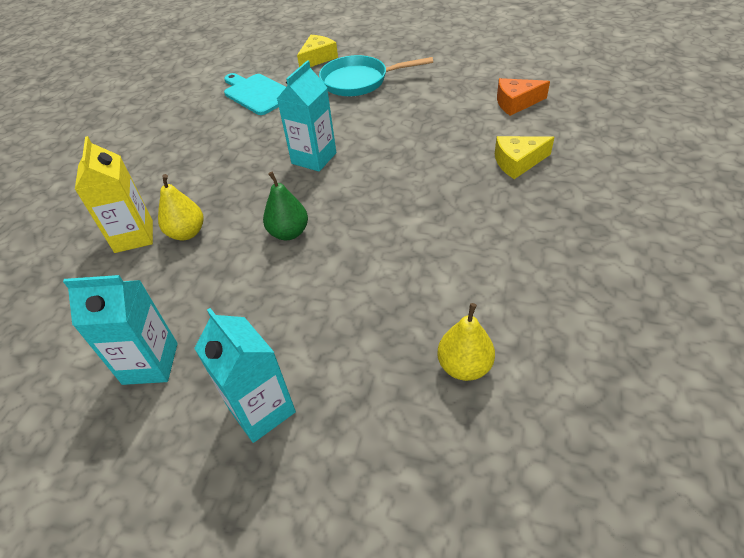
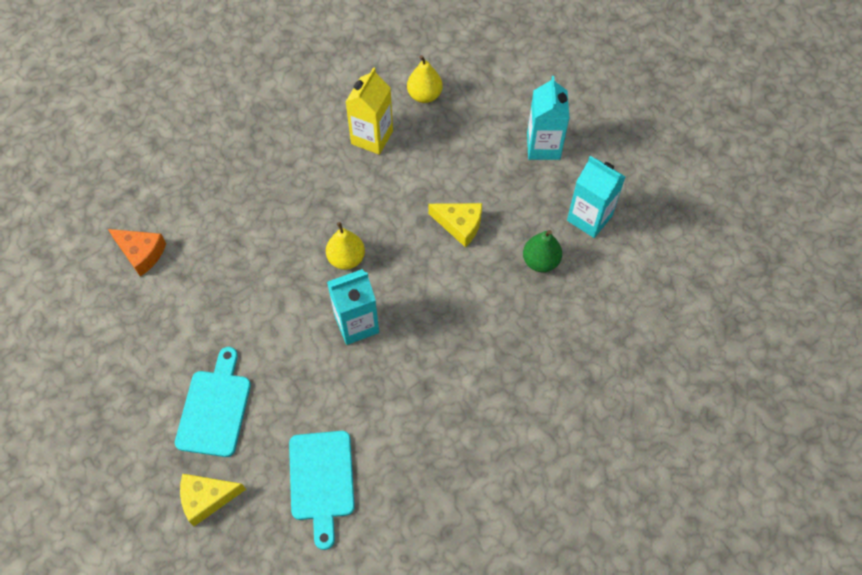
camera: 145 degrees left, 15 degrees up
yellow carton [75,136,153,253] -> yellow carton moved to [346,67,393,155]
yellow pear [158,174,204,240] -> yellow pear moved to [326,222,365,270]
green pear [263,171,308,240] -> green pear moved to [523,230,562,272]
turquoise pan [319,55,433,96] -> turquoise cutting board [175,347,251,457]
yellow cheese [495,136,555,179] -> yellow cheese moved to [428,203,482,247]

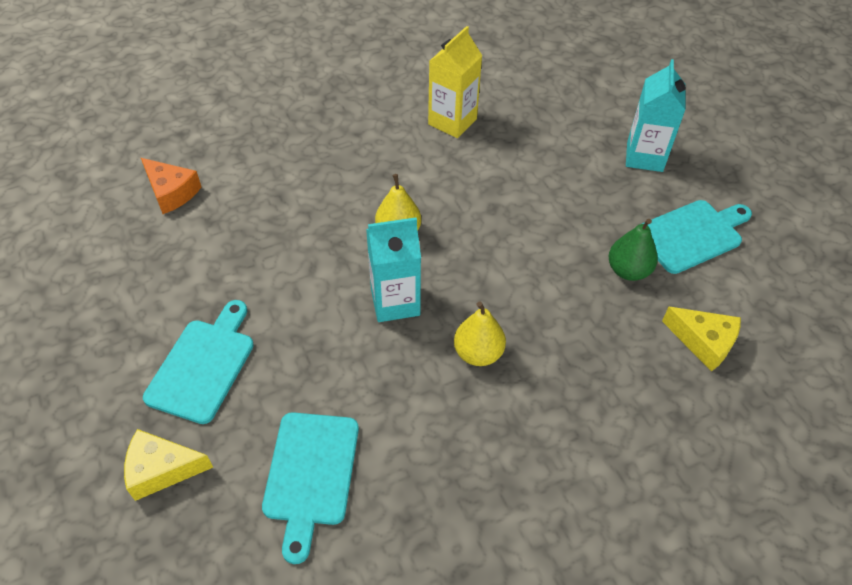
camera: 10 degrees right, 10 degrees down
yellow pear [407,55,443,103] -> yellow pear moved to [454,301,506,366]
yellow cheese [428,203,482,247] -> yellow cheese moved to [662,307,741,372]
turquoise carton [567,156,625,238] -> turquoise cutting board [642,200,752,274]

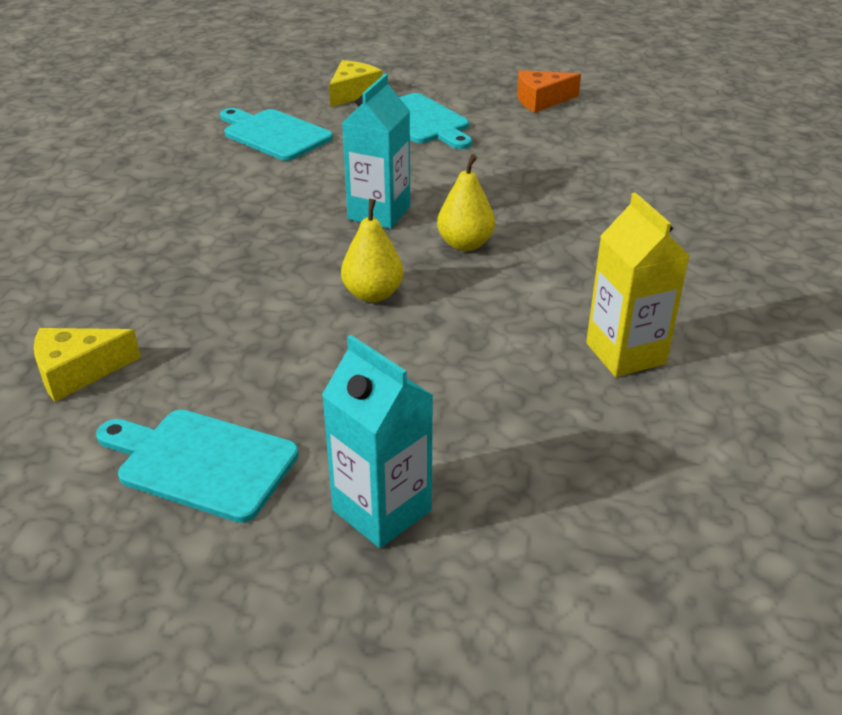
camera: 125 degrees right, 15 degrees down
orange cheese [141,158,201,214] -> orange cheese moved to [517,70,581,113]
yellow pear [454,301,506,366] -> yellow pear moved to [341,199,404,302]
green pear [608,219,658,281] -> none
turquoise cutting board [642,200,752,274] -> turquoise cutting board turned 105 degrees clockwise [96,410,299,523]

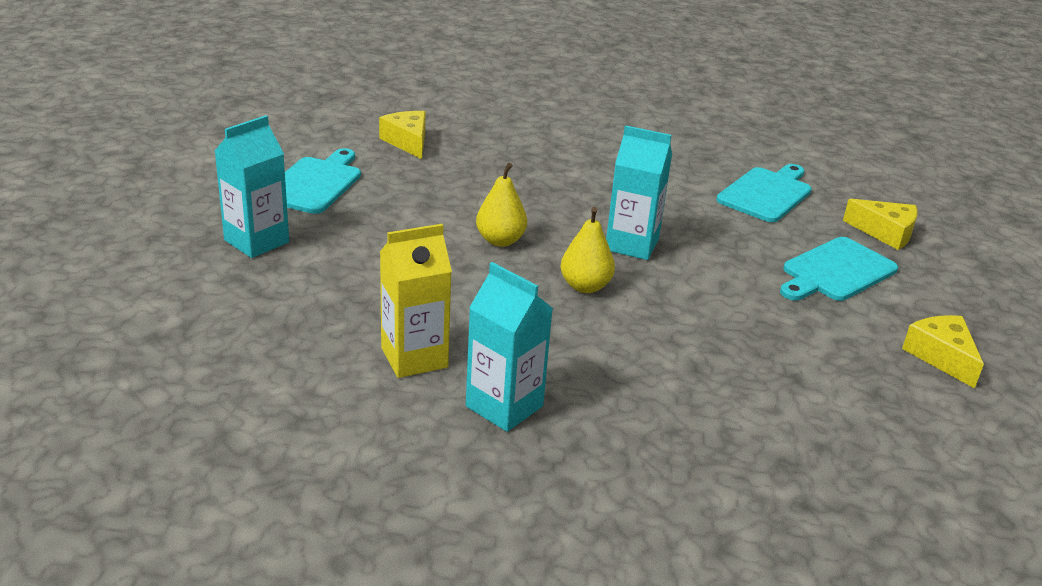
camera: 85 degrees right, 5 degrees down
orange cheese [517,70,581,113] -> yellow cheese [902,315,984,389]
none -> turquoise carton [466,262,553,432]

